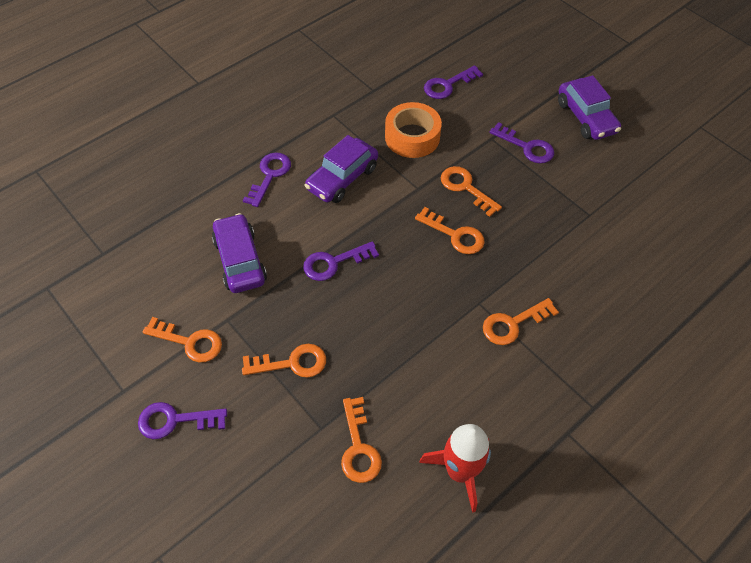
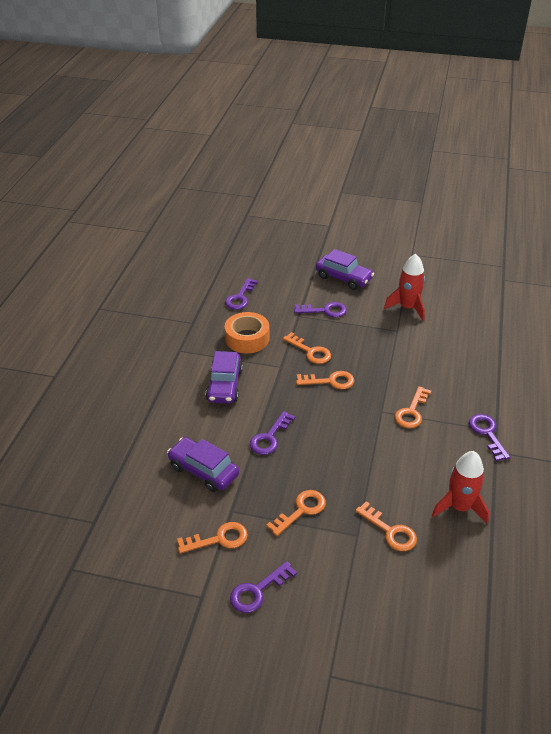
camera: 35 degrees left, 15 degrees down
purple key [243,152,291,207] -> purple key moved to [469,414,510,461]
orange key [441,166,502,217] -> orange key turned 150 degrees counterclockwise [283,332,331,364]
none -> red rocket [384,254,425,321]

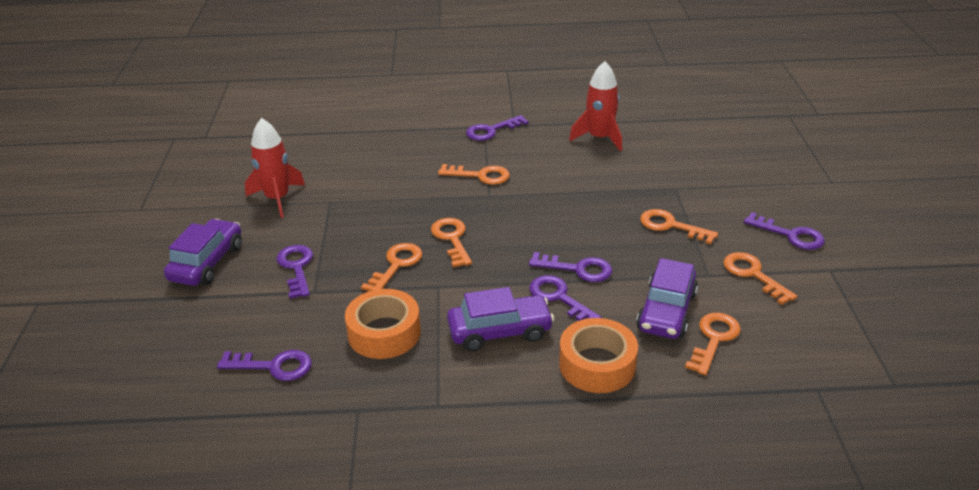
camera: 105 degrees left, 5 degrees down
orange key [355,501,417,551] -> orange key moved to [685,312,741,375]
none -> purple key [529,275,602,321]
none -> orange tape [559,318,638,393]

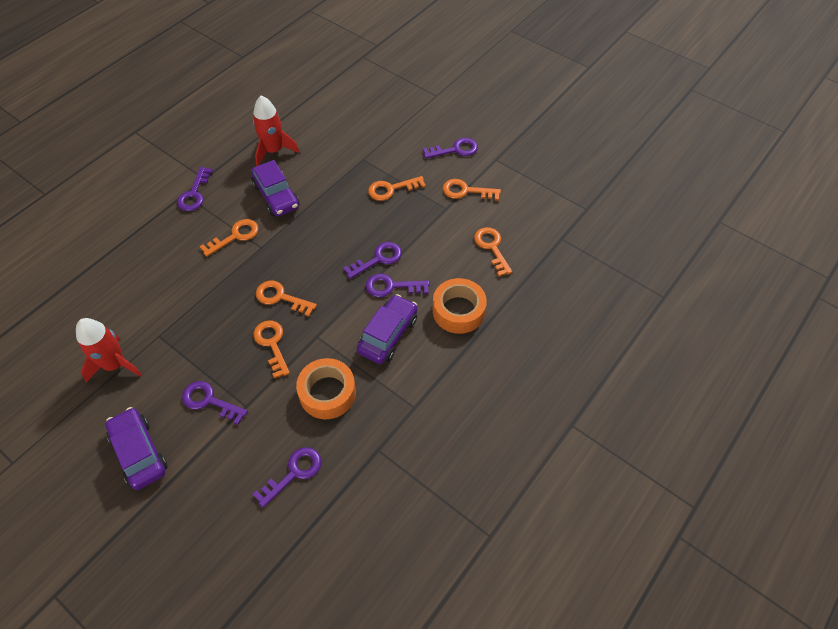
camera: 50 degrees left, 20 degrees up
purple car [636,258,698,339] -> purple car moved to [251,160,300,217]

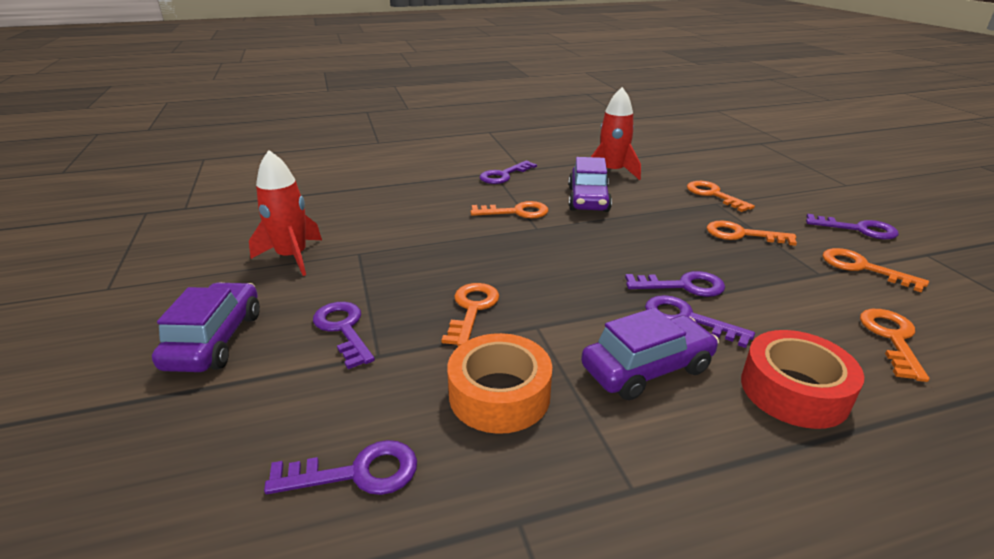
camera: 35 degrees right, 25 degrees down
orange key [256,281,317,317] -> orange key moved to [687,181,755,212]
orange tape [433,278,487,334] -> red tape [741,330,864,429]

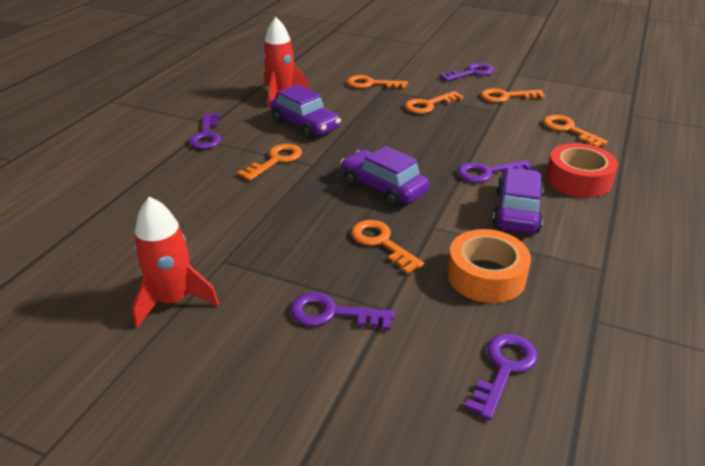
camera: 50 degrees left, 5 degrees up
purple car [152,282,260,372] -> purple car moved to [341,146,429,207]
purple key [625,271,725,297] -> none

